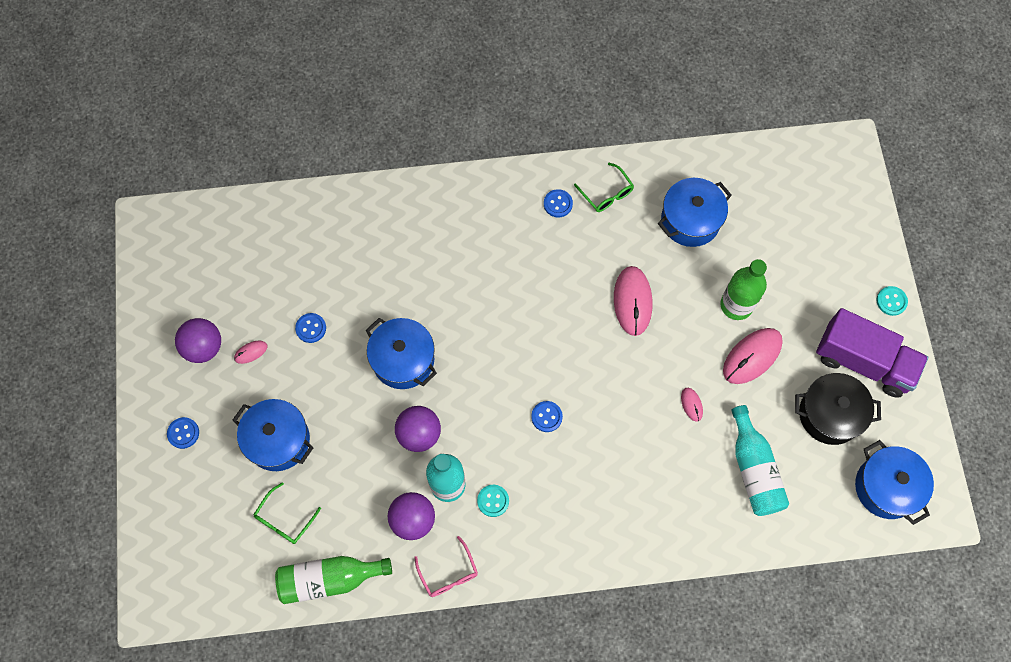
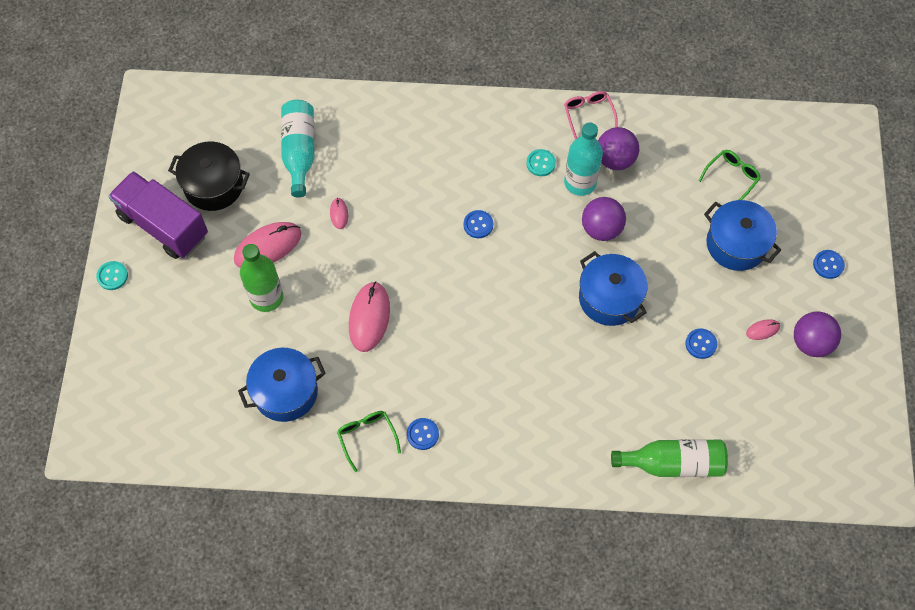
camera: 170 degrees left, 5 degrees down
green bottle [275,556,392,604] -> green bottle moved to [611,439,728,477]
blue pot [855,440,934,525] -> none

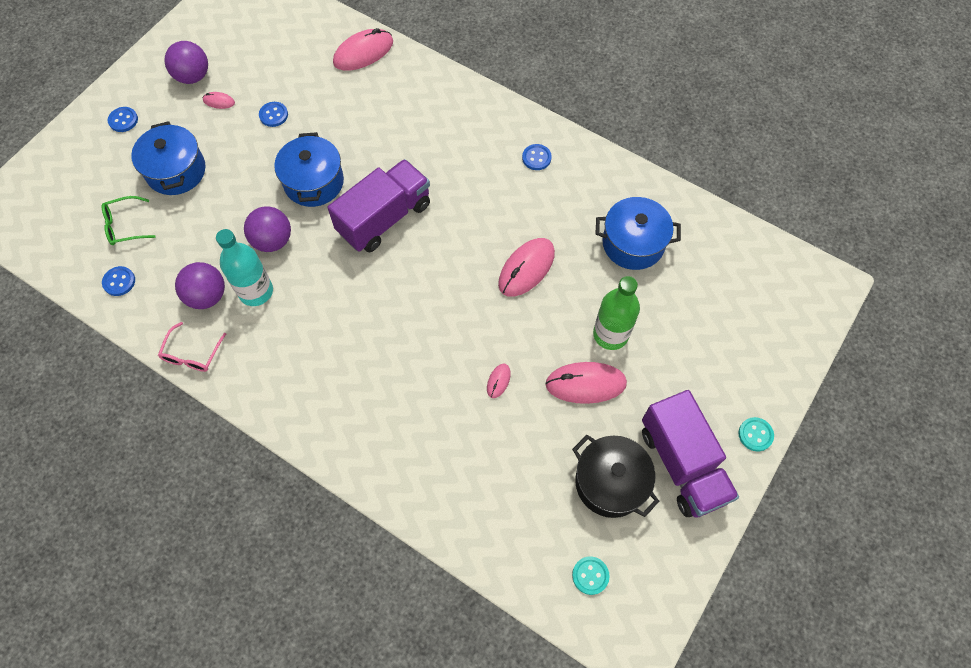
camera: 150 degrees left, 0 degrees up
turquoise bottle [281,100,315,198] -> none
green glasses [337,411,401,472] -> none
blue button [463,210,493,238] -> blue button moved to [102,266,135,296]
turquoise button [526,149,556,176] -> turquoise button moved to [572,556,609,595]
green bottle [611,439,728,477] -> pink mouse [333,28,393,71]
none -> purple truck [328,159,430,252]

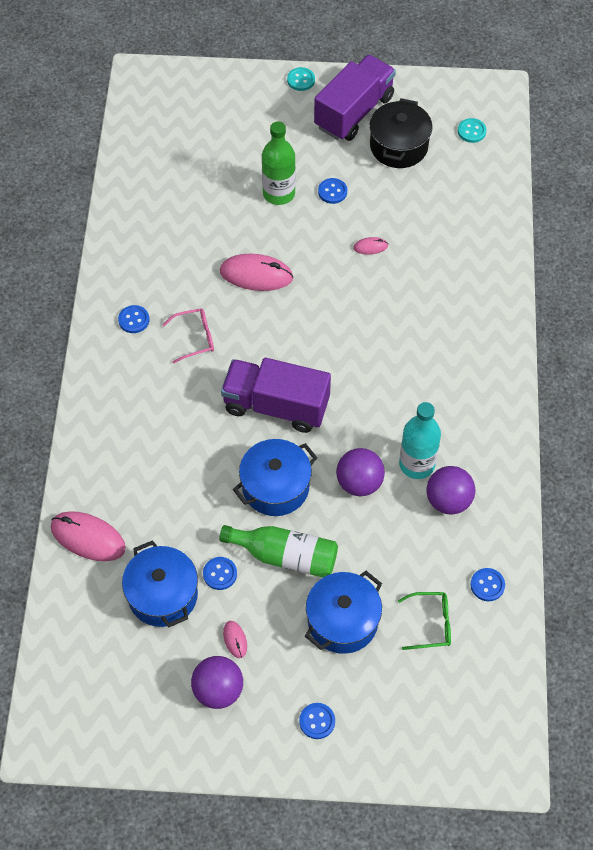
camera: 120 degrees left, 5 degrees down
green glasses [101,196,156,245] -> green glasses turned 45 degrees counterclockwise [398,592,451,650]
pink glasses [158,322,226,372] -> pink glasses moved to [163,309,214,364]
pink mouse [545,362,627,404] -> blue button [318,178,347,204]
blue pot [595,197,681,270] -> blue pot moved to [122,540,198,627]
none -> green bottle [219,525,338,578]

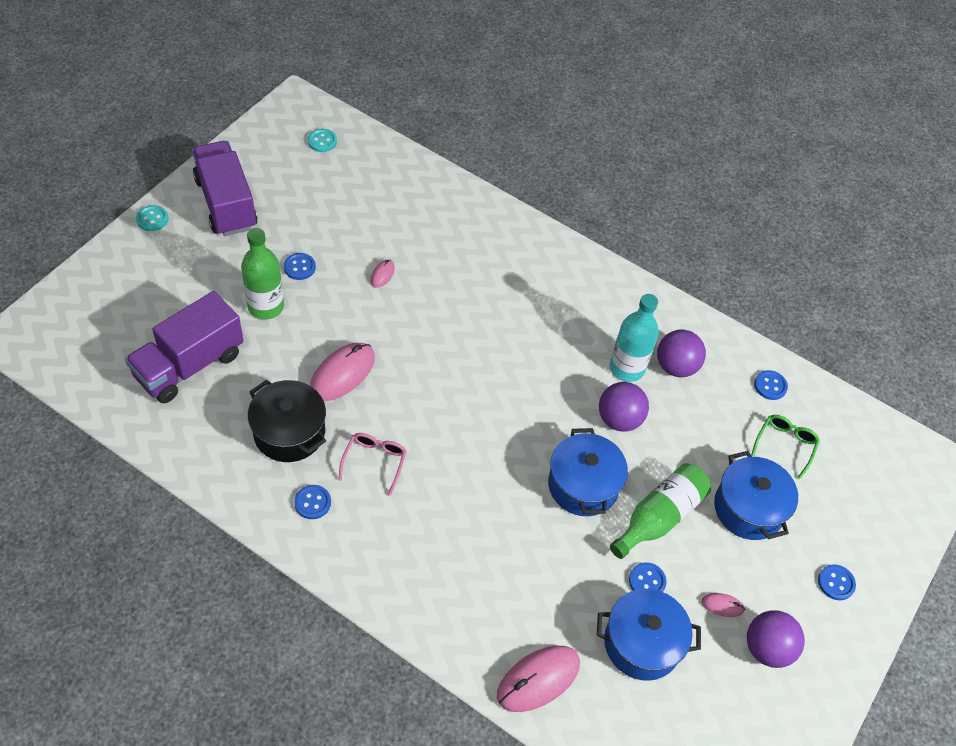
camera: 65 degrees left, 5 degrees down
purple truck [221,358,331,433] -> purple truck moved to [125,291,244,403]
black pot [369,98,433,168] -> black pot moved to [248,380,326,462]

